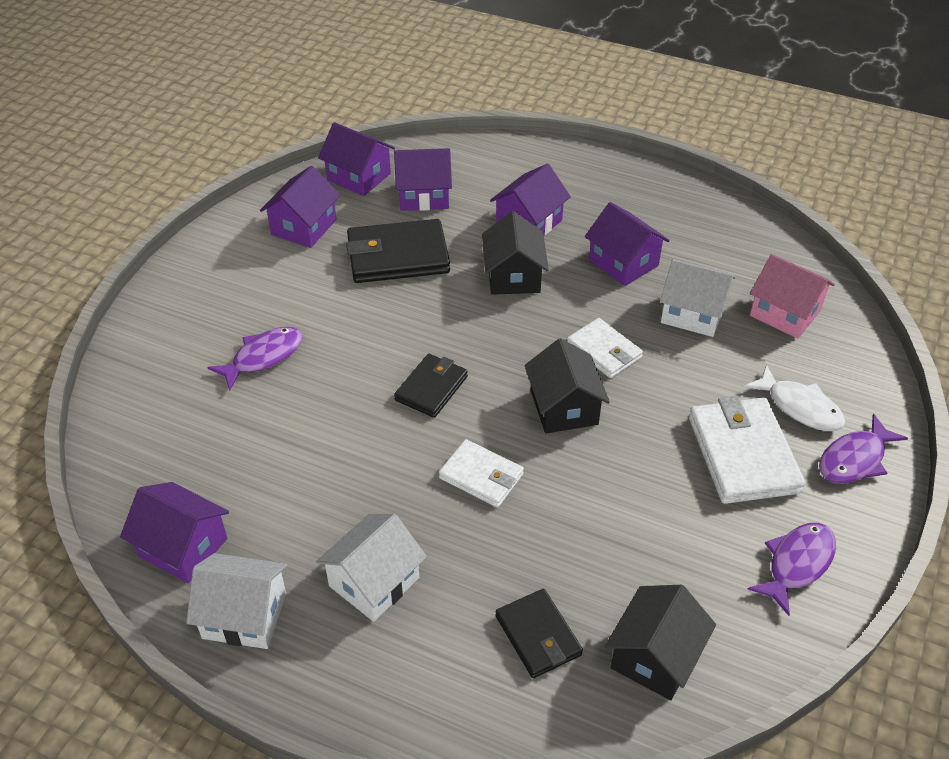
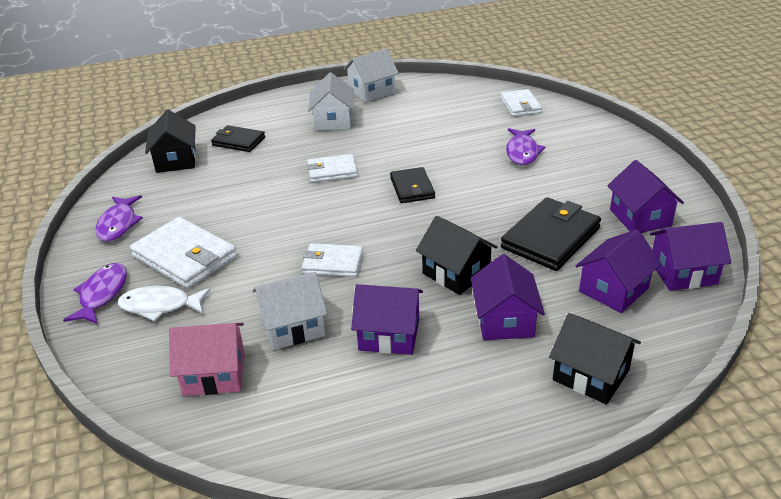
camera: 140 degrees right, 10 degrees down
purple house [120,482,229,583] -> none
black house [525,338,610,434] -> black house moved to [549,313,641,405]
none -> white wallet [500,89,542,117]

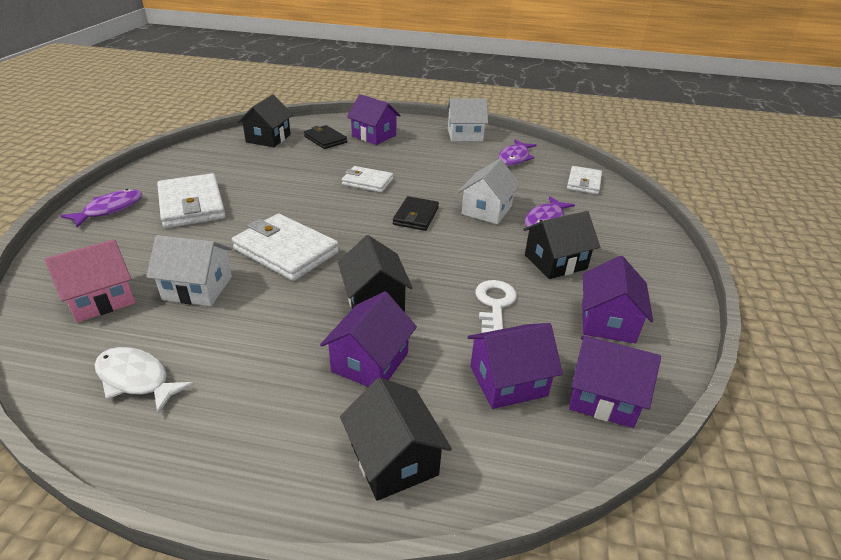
camera: 25 degrees right, 0 degrees up
purple fish [96,195,143,242] -> purple fish moved to [498,140,536,166]
white fish [118,286,210,321] -> white fish moved to [95,347,195,414]
pink house [169,323,245,396] -> pink house turned 60 degrees counterclockwise [44,239,135,323]
white wallet [302,243,363,277] -> white wallet [232,214,339,281], size x1.64
white house [308,72,354,131] -> white house moved to [458,159,521,224]
purple house [351,284,423,355] -> purple house moved to [347,94,401,145]
black wallet [501,197,601,271] -> white key [475,280,517,333]
none -> black house [523,211,600,279]

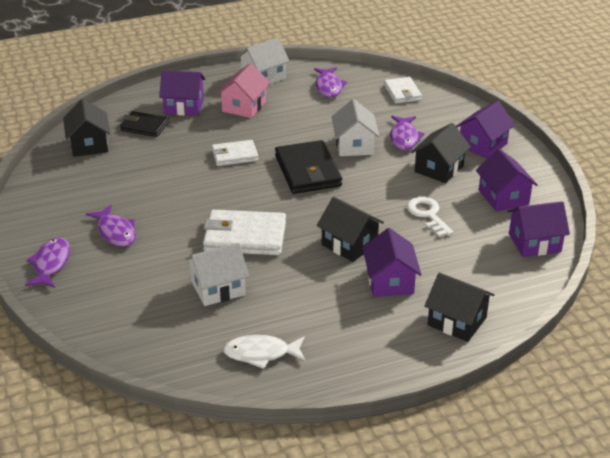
camera: 30 degrees left, 0 degrees up
pink house [44,239,135,323] -> pink house moved to [217,63,270,118]
white wallet [157,173,226,228] -> purple fish [86,205,136,247]
black wallet [393,196,439,231] -> black wallet [275,140,342,194], size x1.64
purple house [468,323,563,409] -> purple house moved to [456,101,515,159]

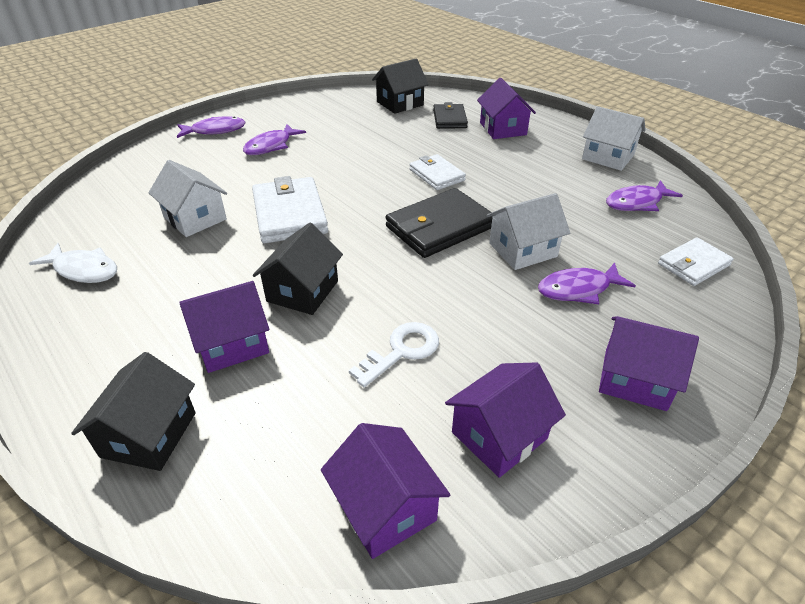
camera: 70 degrees right, 5 degrees up
pink house [217,63,270,118] -> none
white fish [223,335,306,369] -> white fish turned 135 degrees clockwise [29,243,117,283]
black house [411,123,471,183] -> none

